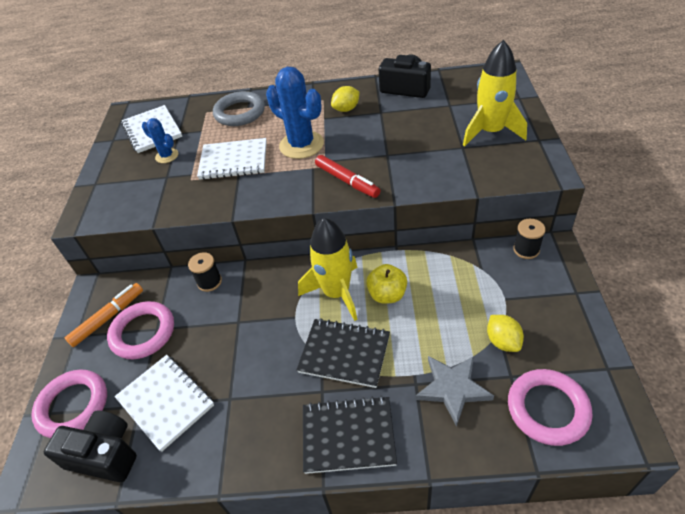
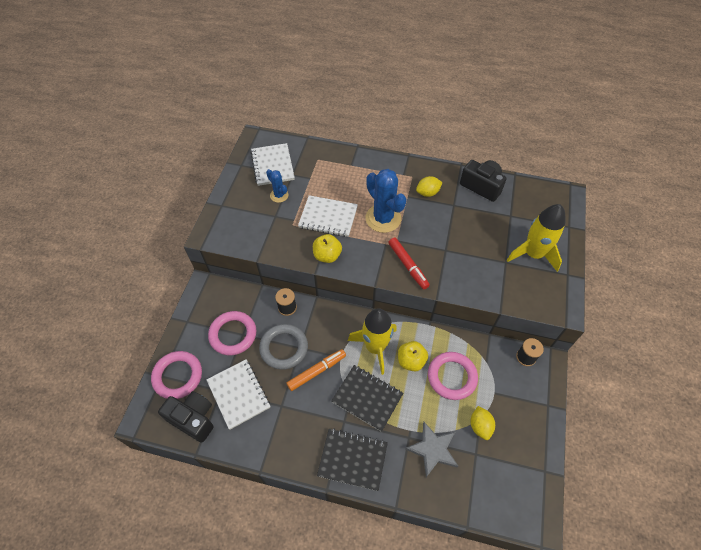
camera: 10 degrees right, 10 degrees up
orange marker [65,283,143,347] -> orange marker moved to [287,349,346,391]
grey ring [213,91,265,126] -> grey ring moved to [259,324,308,370]
pink ring [508,369,593,446] -> pink ring moved to [428,352,478,400]
none -> yellow apple [313,234,342,263]

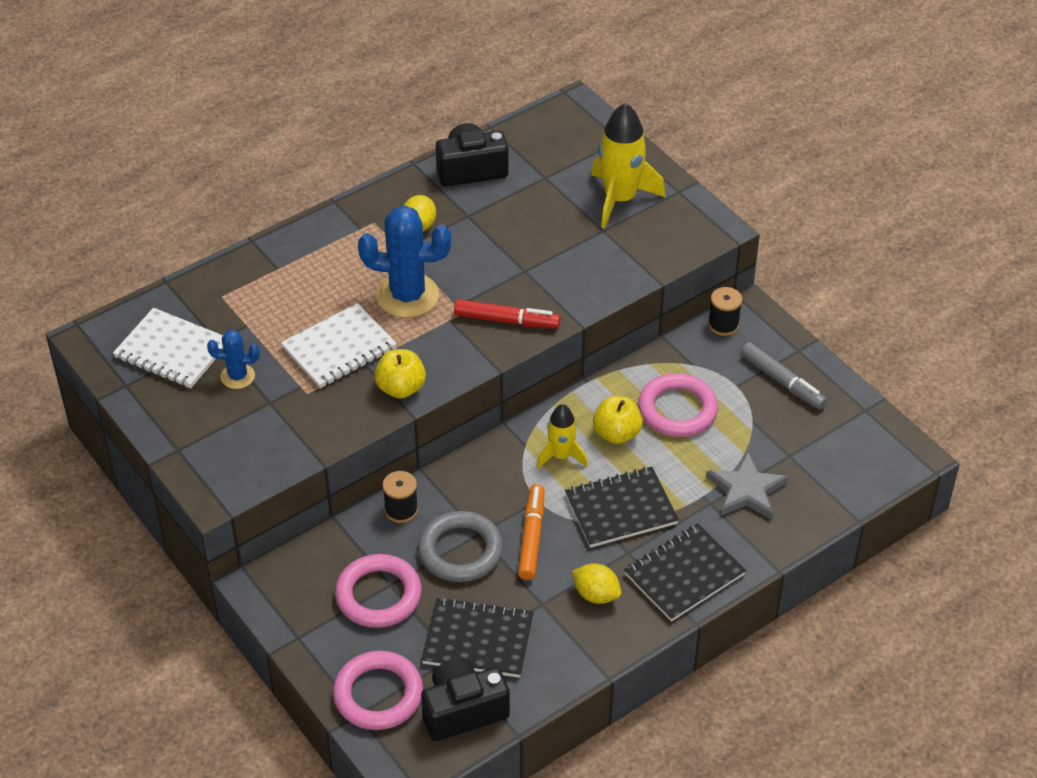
camera: 50 degrees left, 10 degrees down
white notebook [207,359,270,430] -> black notebook [422,597,534,678]
yellow rocket [348,308,397,375] -> yellow rocket [537,404,588,469], size x0.59
yellow lemon [470,406,495,440] -> yellow lemon moved to [572,563,622,604]
none -> grey marker [741,342,827,409]

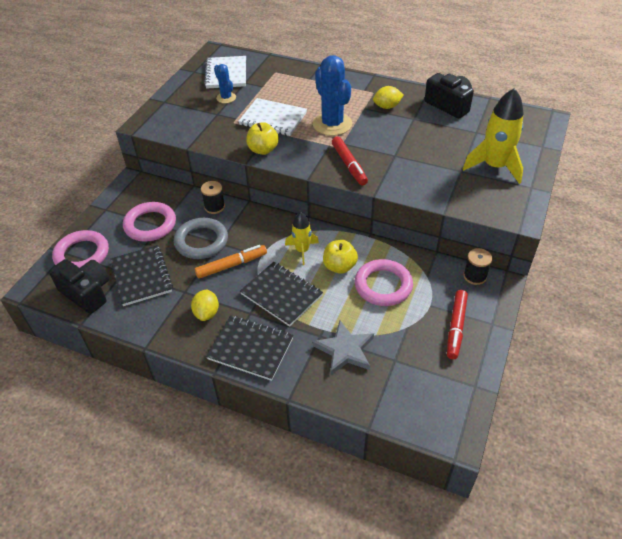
camera: 60 degrees right, 0 degrees up
grey marker [741,342,827,409] -> red marker [447,290,468,359]

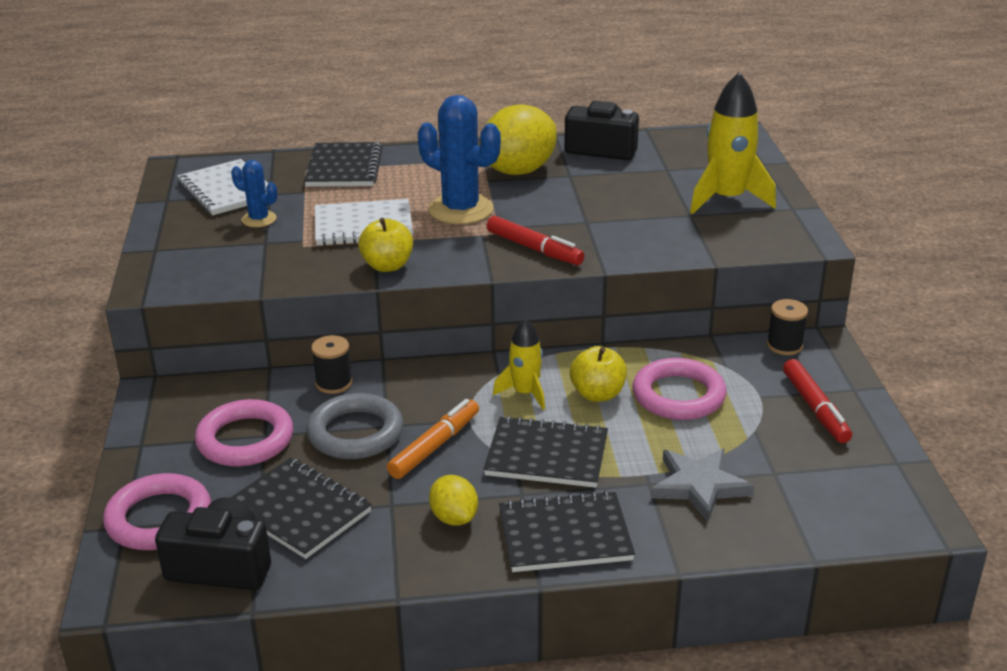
camera: 30 degrees left, 15 degrees down
yellow lemon [373,86,404,109] -> yellow lemon [480,104,557,175], size x1.95
none -> black notebook [304,142,383,187]

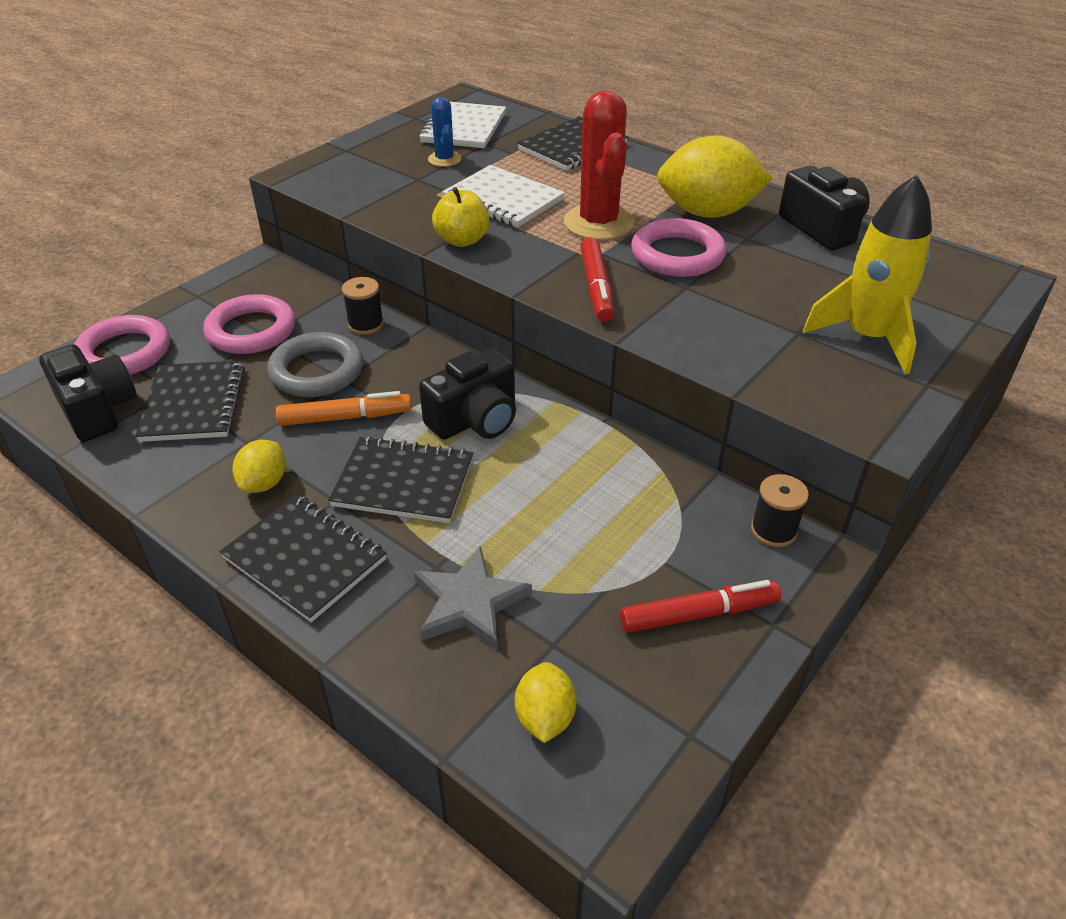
camera: 45 degrees right, 10 degrees up
blue cactus [418,95,501,224] -> red cactus [564,90,635,240]
black notebook [483,416,608,488] -> black notebook turned 45 degrees counterclockwise [328,436,473,523]
yellow rocket [493,318,545,410] -> black camera [419,348,516,440]
yellow apple [570,346,627,402] -> none
pink ring [632,358,726,420] -> pink ring moved to [631,218,726,277]
red marker [783,359,852,443] -> red marker turned 135 degrees counterclockwise [620,580,781,633]
none -> yellow lemon [515,662,577,743]

